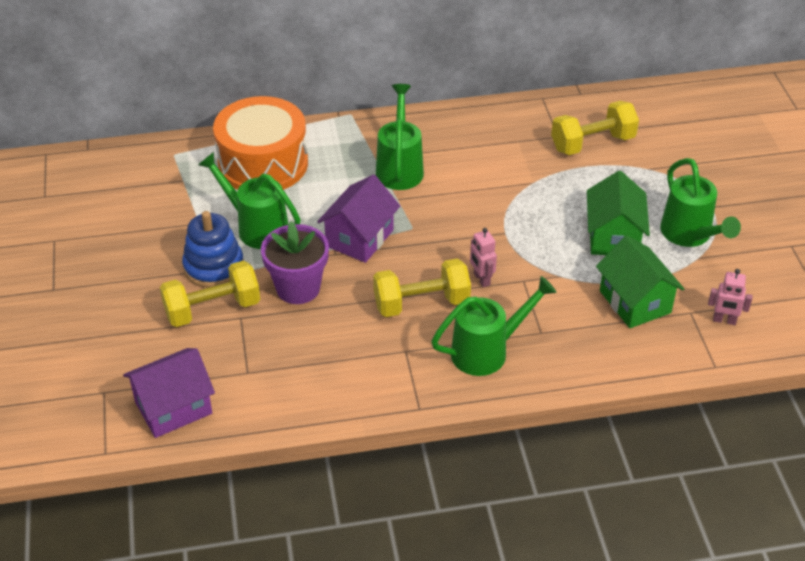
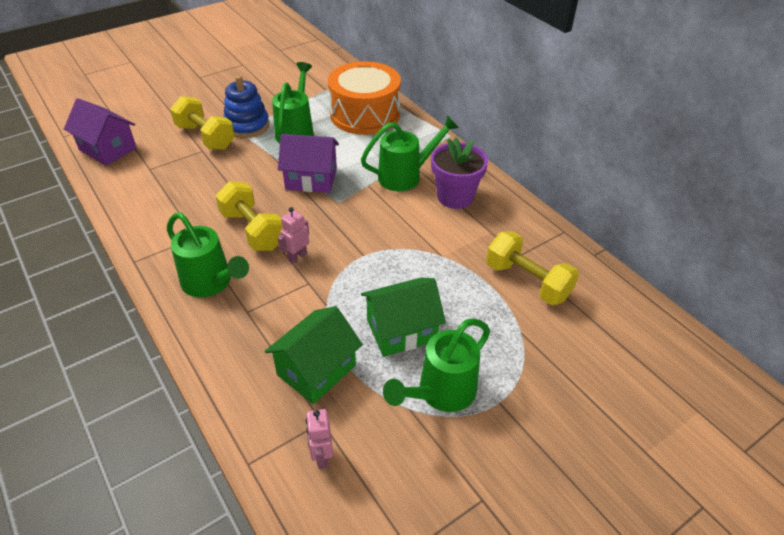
camera: 65 degrees right, 0 degrees up
purple flower pot [261,221,329,304] -> purple flower pot moved to [431,137,488,209]

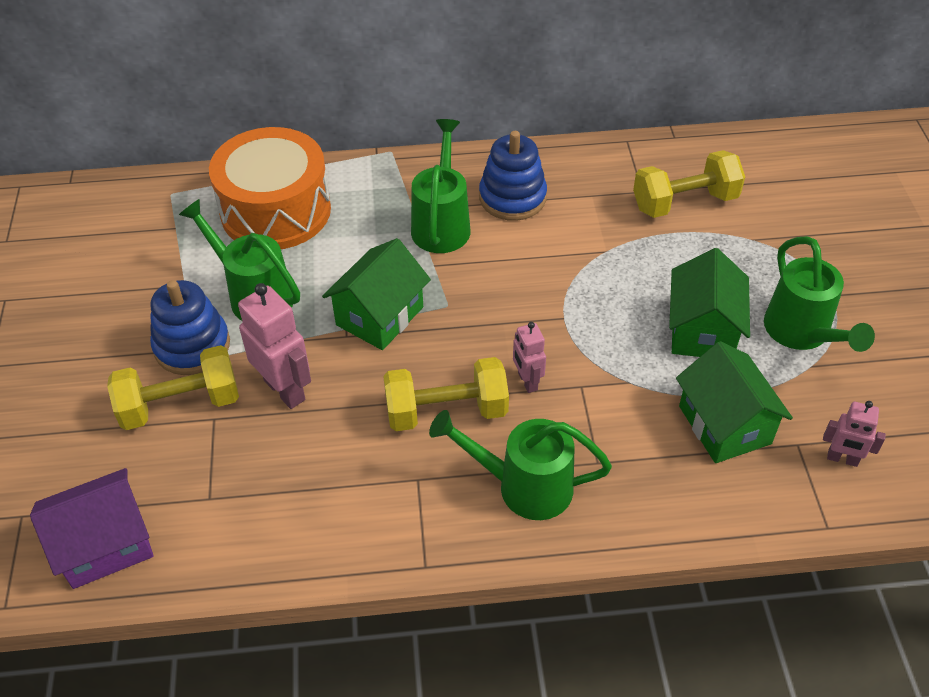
camera: 60 degrees left, 5 degrees up
green watering can [167,212,249,297] -> green watering can turned 150 degrees counterclockwise [429,410,612,520]
purple house [278,134,339,193] -> green house [322,238,431,350]
purple flower pot [431,137,488,209] -> blue stacking toy [479,131,547,221]
none -> pink robot [238,283,311,409]

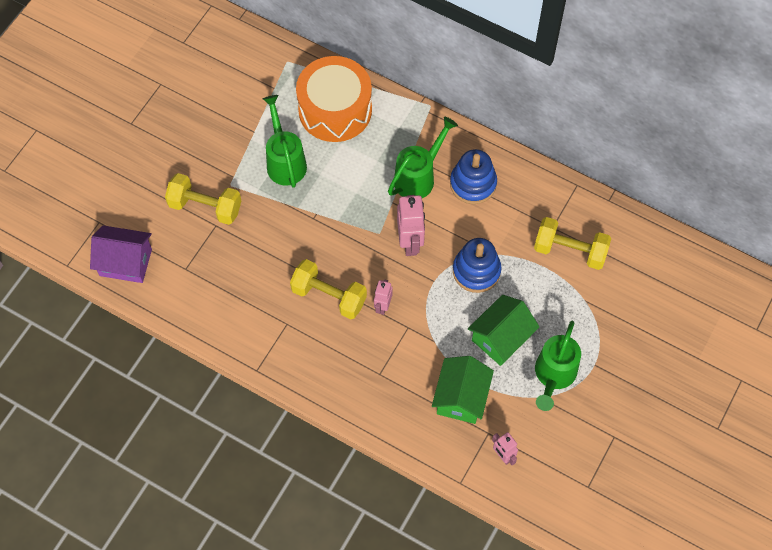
camera: 35 degrees right, 15 degrees up
blue stacking toy [150,280,230,375] -> blue stacking toy moved to [453,238,501,293]
pink robot [238,283,311,409] -> pink robot moved to [397,195,425,256]
green house [322,238,431,350] -> none
green watering can [429,410,612,520] -> none

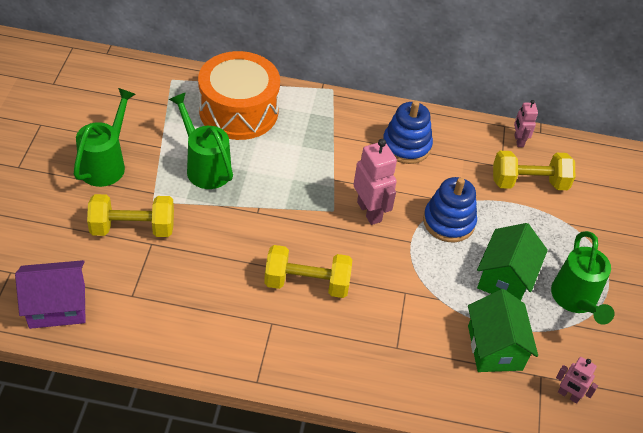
camera: 25 degrees left, 15 degrees down
pink robot [374,279,393,315] -> pink robot moved to [514,100,538,147]
green watering can [388,117,458,198] -> green watering can moved to [74,88,135,187]

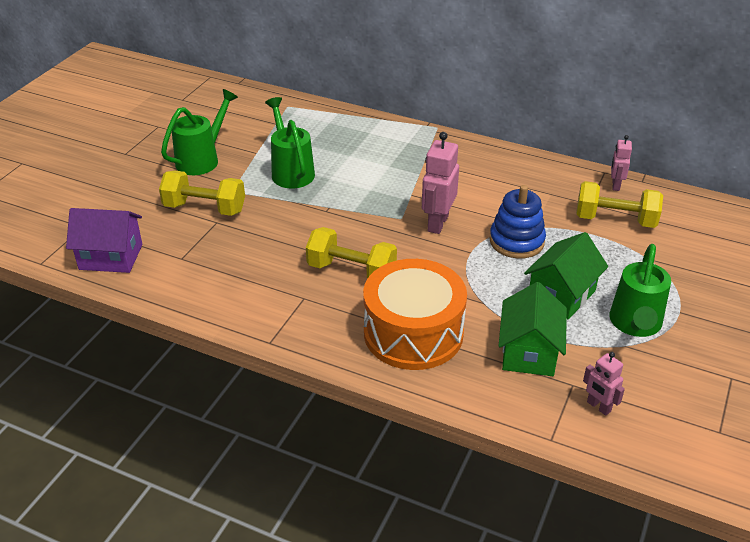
camera: 20 degrees right, 10 degrees down
orange drum [198,51,280,140] -> orange drum moved to [363,259,467,370]
pink robot [354,139,397,225] -> pink robot turned 150 degrees counterclockwise [422,132,459,234]
blue stacking toy [383,101,433,164] -> none

